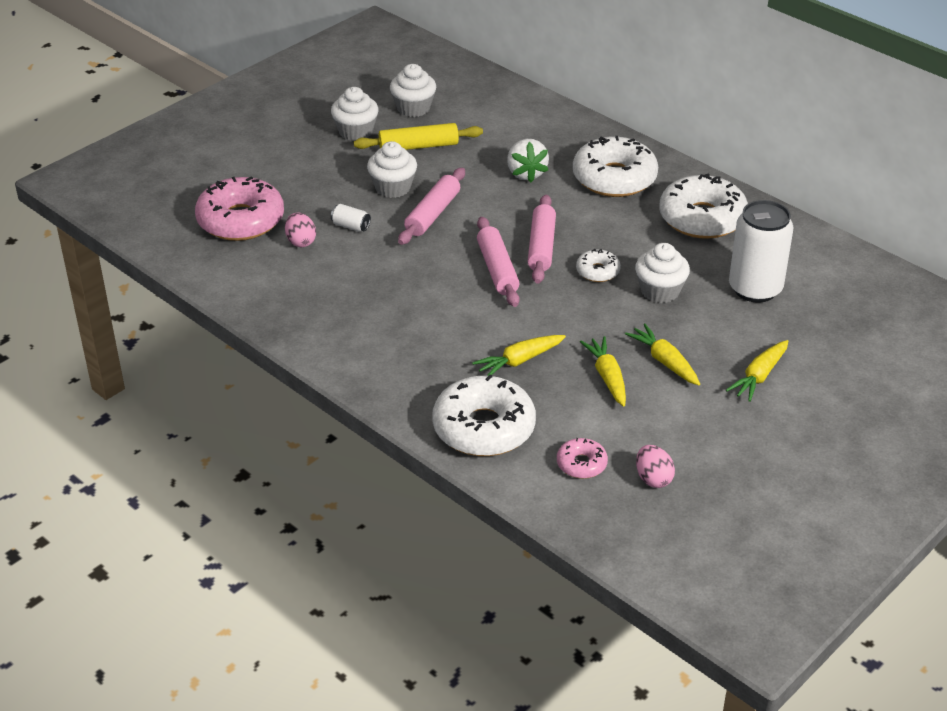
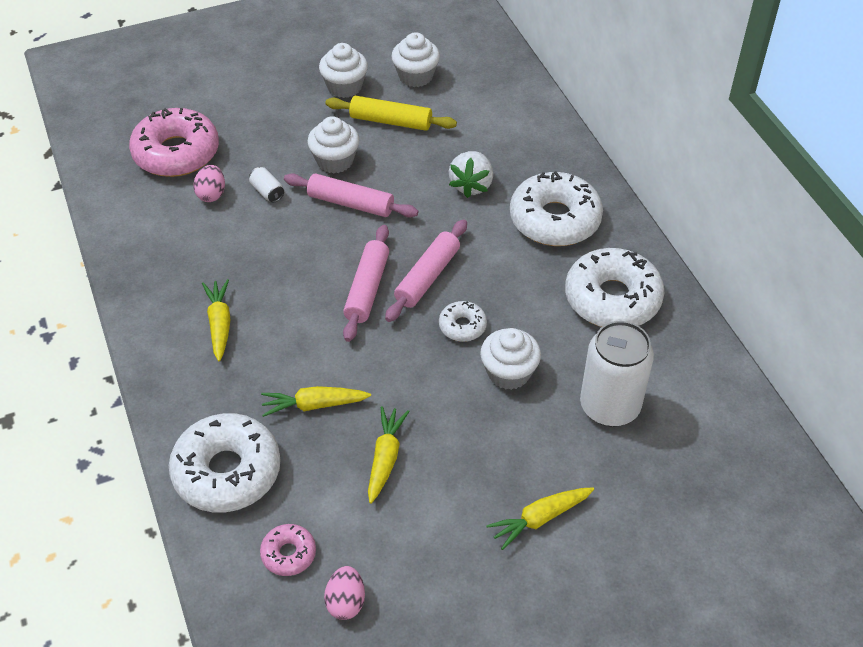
camera: 25 degrees right, 10 degrees up
pink rolling pin [398,168,465,245] -> pink rolling pin turned 60 degrees clockwise [284,173,418,218]
yellow carrot [625,324,700,385] -> yellow carrot moved to [202,279,230,361]

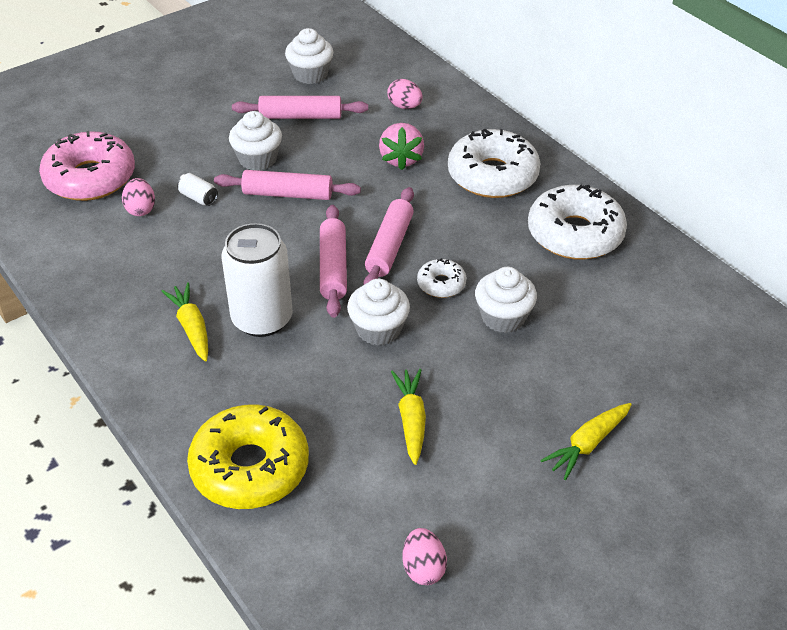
camera: 15 degrees left, 5 degrees down
white donut [169,413,281,512] -> yellow donut [187,404,309,509]
pink donut [260,524,316,576] -> none
yellow carrot [261,386,371,417] -> none
white cupcake [319,43,368,98] -> white cupcake moved to [347,279,410,346]
yellow rolling pin [325,96,457,131] -> pink rolling pin [232,96,368,119]
white strawberry [449,151,493,198] -> pink strawberry [379,123,424,170]
white can [580,321,654,427] -> white can moved to [221,223,292,337]
none -> pink egg [387,79,423,109]

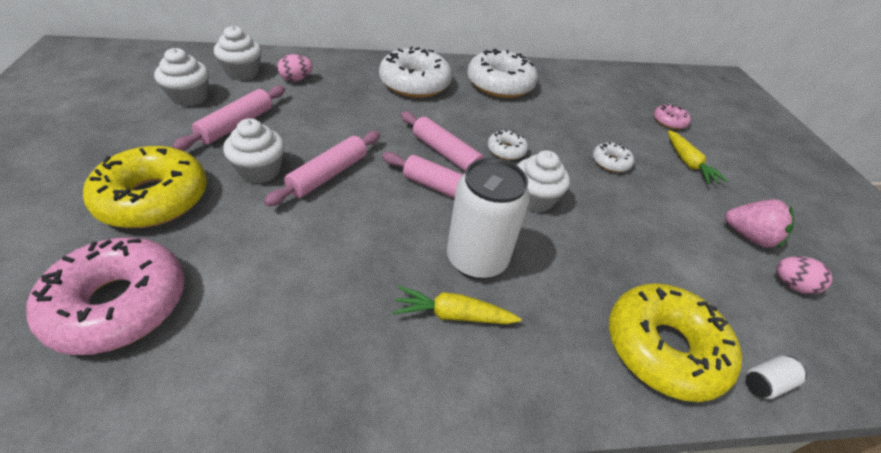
camera: 65 degrees left, 0 degrees up
pink egg [122,178,155,216] -> none
white can [177,173,218,206] -> white can moved to [746,356,807,399]
pink strawberry [379,123,424,170] -> pink strawberry moved to [725,199,794,248]
yellow carrot [391,369,426,465] -> none
white cupcake [475,267,537,333] -> white cupcake moved to [214,26,261,80]
none -> yellow donut [83,146,207,228]
none -> white donut [593,142,634,172]
none -> pink donut [654,104,691,129]

